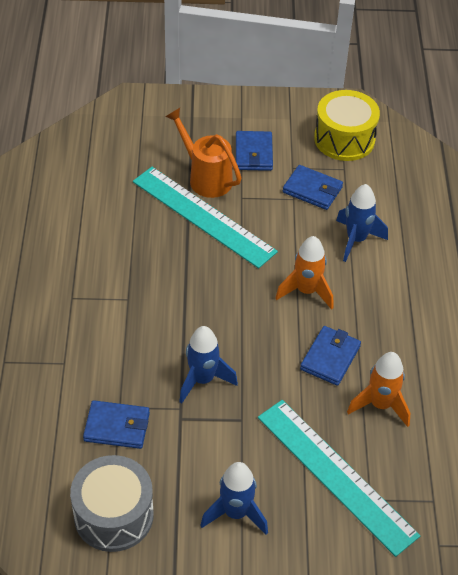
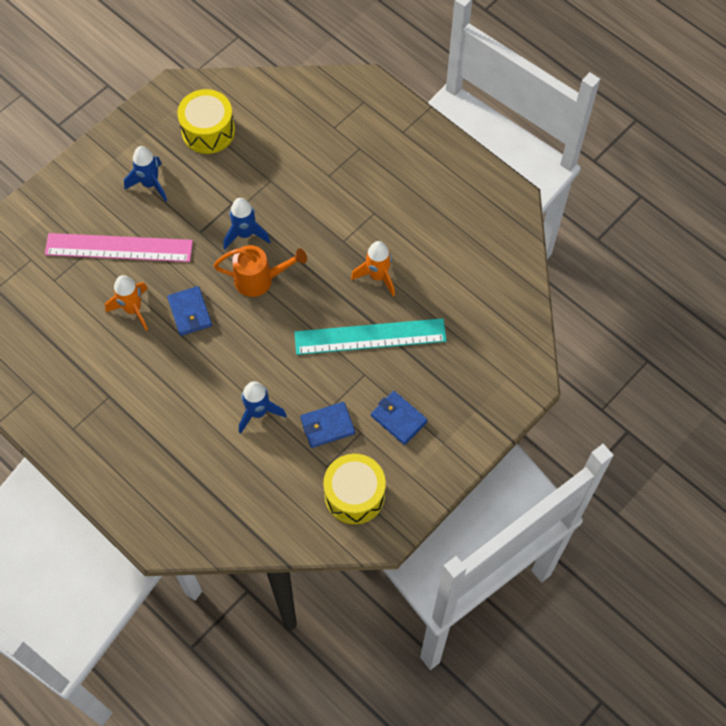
camera: 135 degrees right, 15 degrees up
grey drum [70,455,154,552] -> yellow drum [177,89,235,154]
blue wallet [83,400,150,449] -> none
orange watering can [165,108,241,198] -> orange watering can moved to [213,245,307,297]
turquoise ruler [258,400,420,557] -> pink ruler [45,233,193,262]
orange rocket [276,236,333,310] -> orange rocket moved to [351,241,395,296]

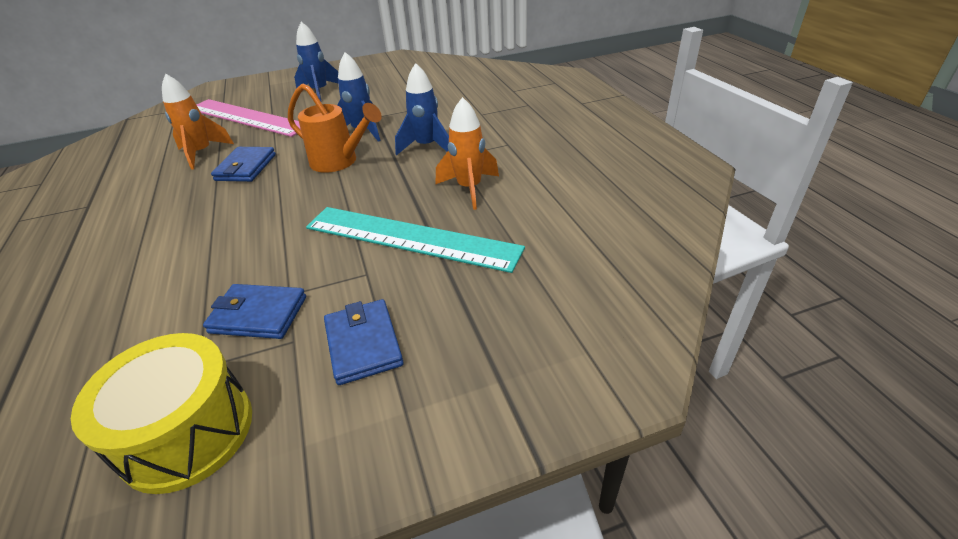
camera: 30 degrees right, 25 degrees down
yellow drum [177,89,235,154] -> none
blue rocket [239,381,287,434] -> blue rocket moved to [395,63,449,156]

